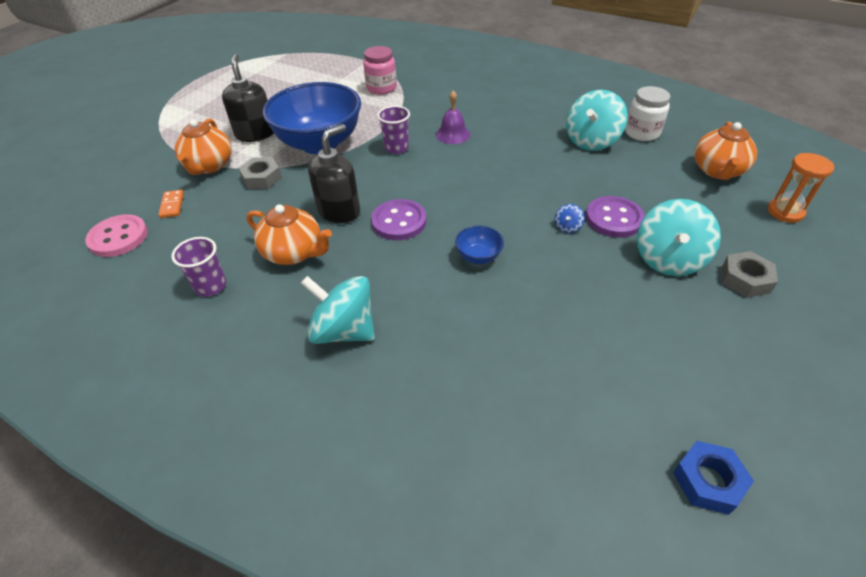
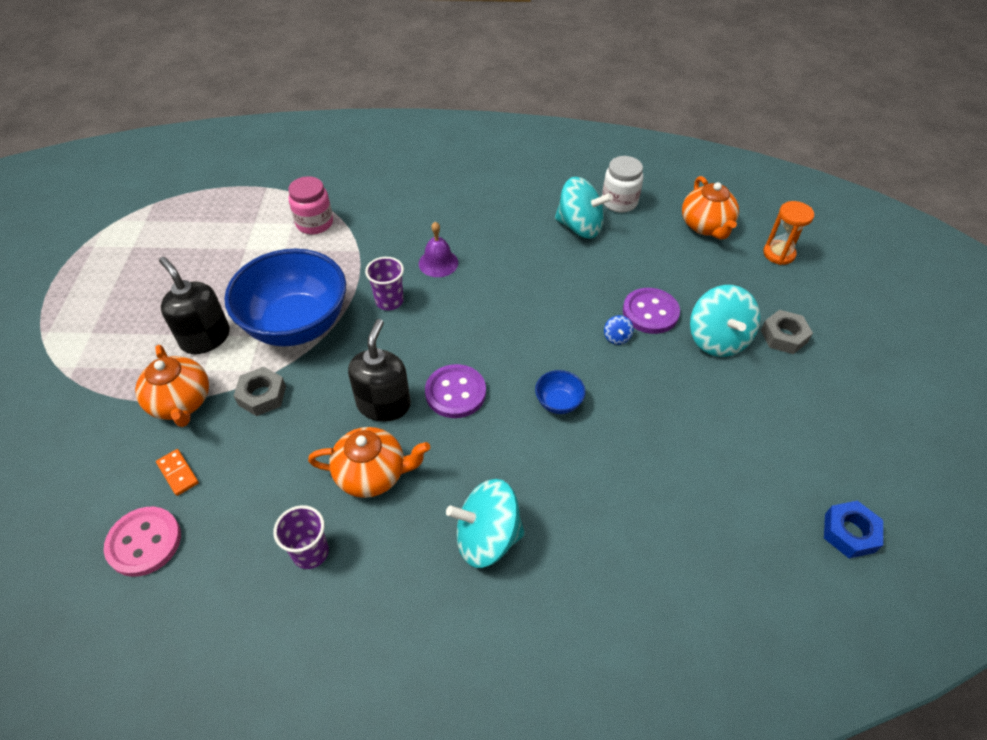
camera: 30 degrees left, 5 degrees up
turquoise spinning top [566,90,628,151] -> turquoise spinning top turned 75 degrees counterclockwise [555,177,613,239]

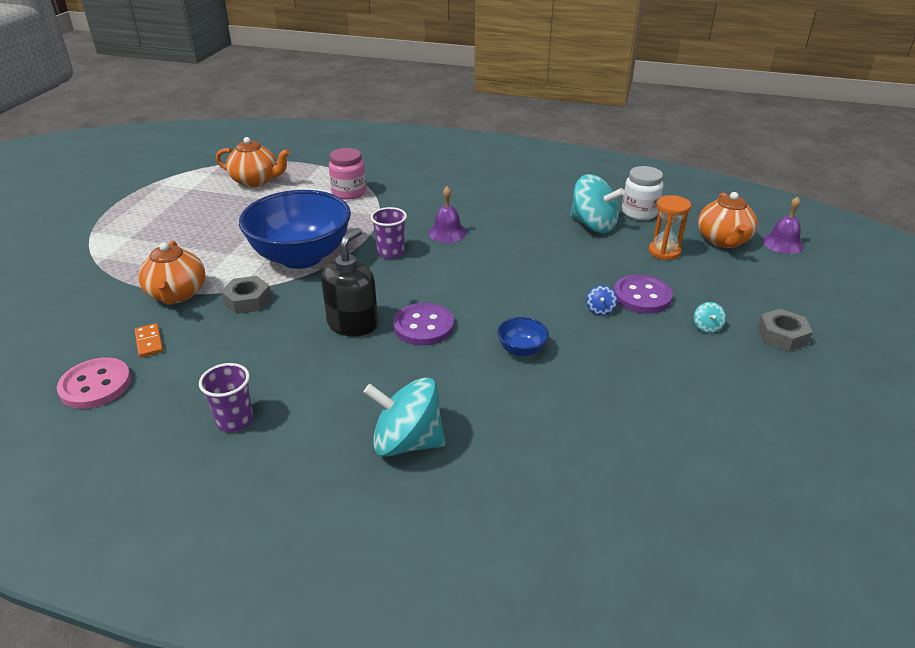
camera: 15 degrees right, 15 degrees down
black soap dispenser [159,257,230,354] -> none
orange teapot [308,427,430,498] -> orange teapot moved to [216,137,290,187]
turquoise spinning top [690,285,760,357] -> turquoise spinning top [694,302,726,333], size x0.42
orange hourglass [763,201,814,265] -> orange hourglass moved to [648,195,691,260]
blue nut [824,501,883,558] -> none
none -> purple bell [762,196,804,254]

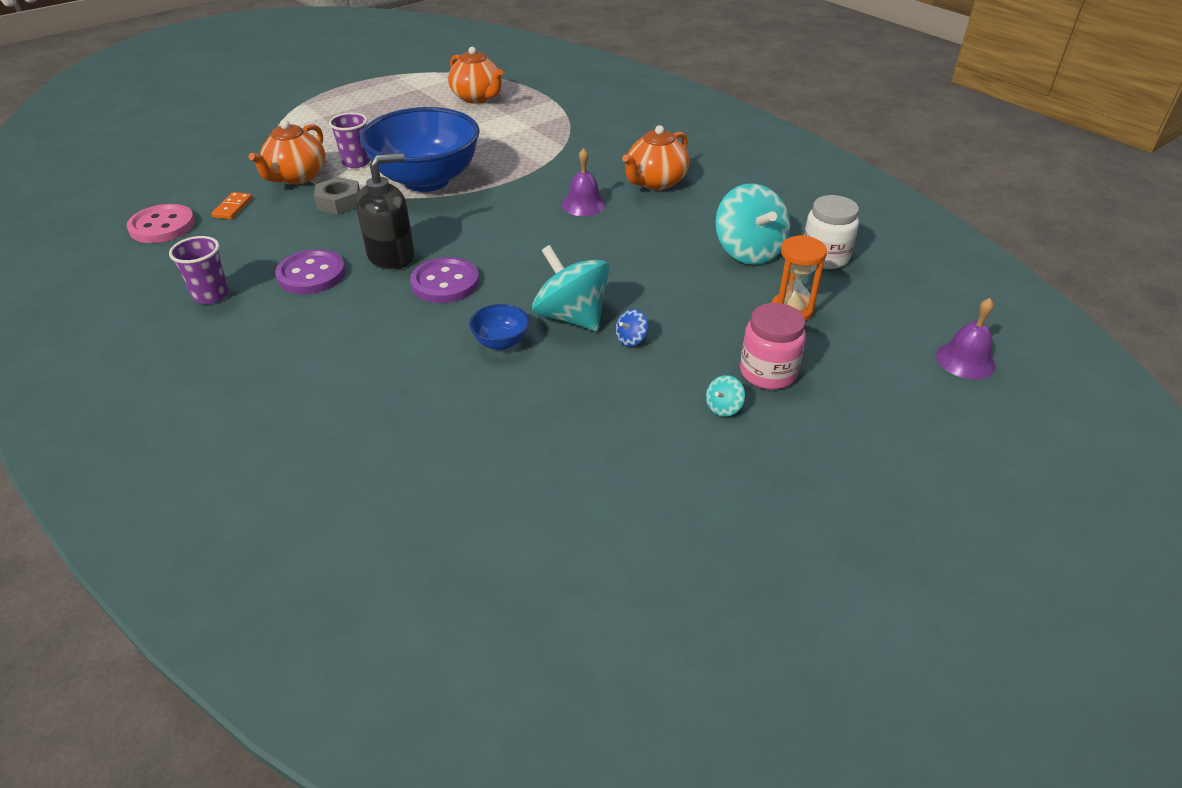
camera: 35 degrees right, 5 degrees up
pink jar [329,148,366,200] -> pink jar moved to [740,303,806,390]
turquoise spinning top [364,377,445,457] -> turquoise spinning top moved to [532,245,609,331]
purple cup [371,207,407,259] -> purple cup moved to [329,113,370,168]
purple button [614,275,673,314] -> purple button moved to [275,249,346,294]
orange teapot [698,192,758,248] -> orange teapot moved to [622,125,689,190]
grey nut [757,309,813,352] -> none

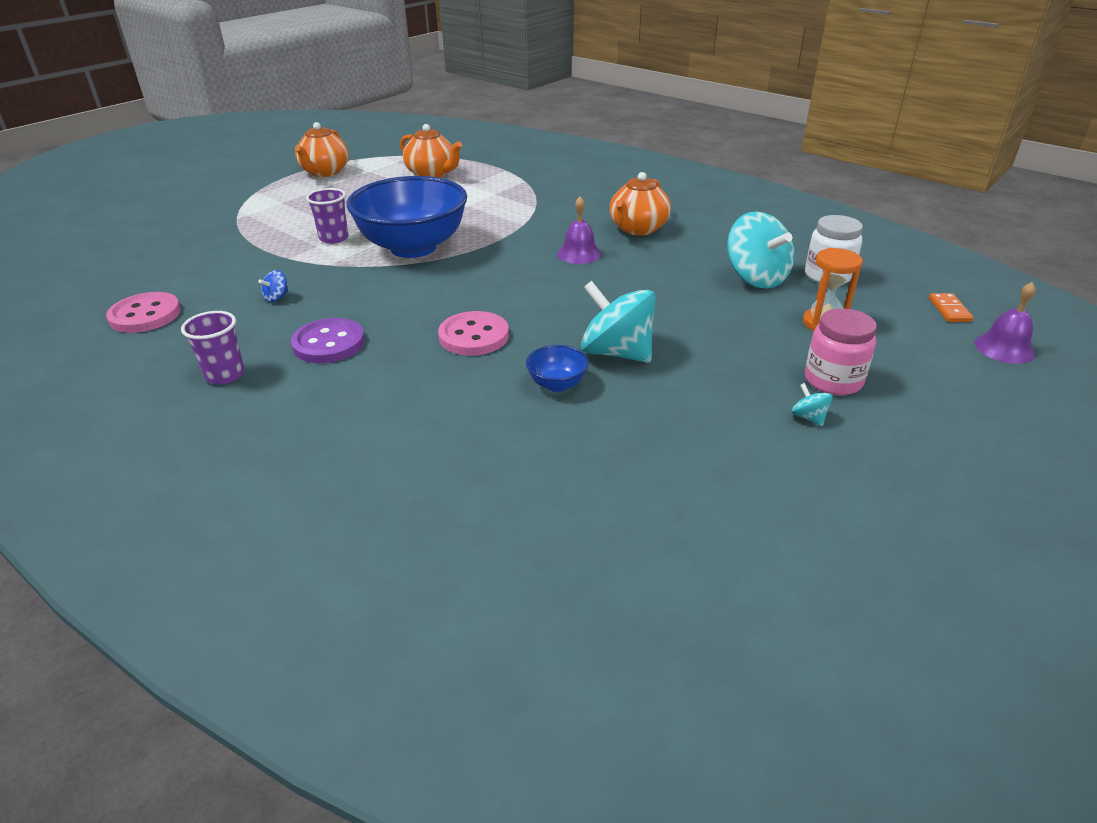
camera: 10 degrees left, 5 degrees down
orange domino [211,192,252,219] -> orange domino moved to [929,293,973,322]
orange teapot [249,120,326,185] -> orange teapot moved to [295,122,349,177]
grey nut [314,177,360,215] -> none
black soap dispenser [356,153,414,269] -> none
purple button [410,257,479,303] -> pink button [438,311,509,356]
blue spinning top [615,309,648,347] -> blue spinning top moved to [258,270,288,302]
turquoise spinning top [706,375,745,417] -> turquoise spinning top turned 120 degrees clockwise [791,383,833,426]

